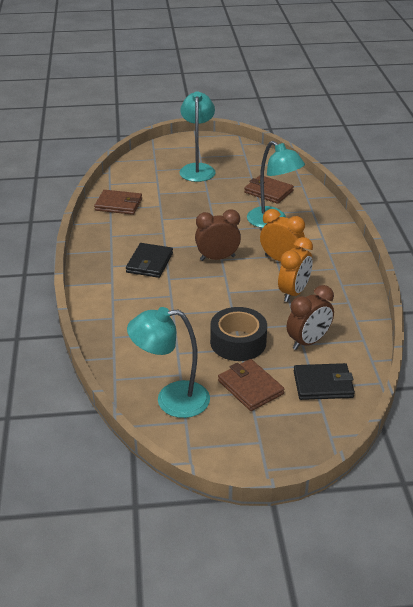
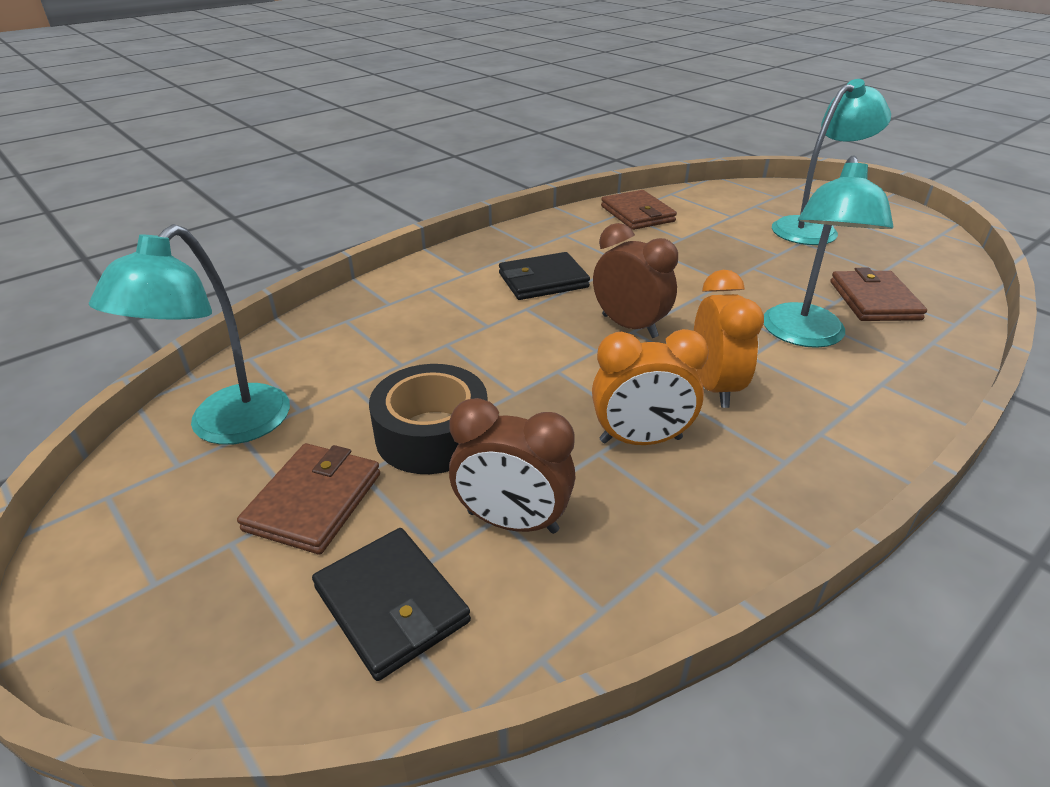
camera: 55 degrees right, 0 degrees up
turquoise lamp [127,307,210,418] -> turquoise lamp turned 120 degrees counterclockwise [89,224,290,445]

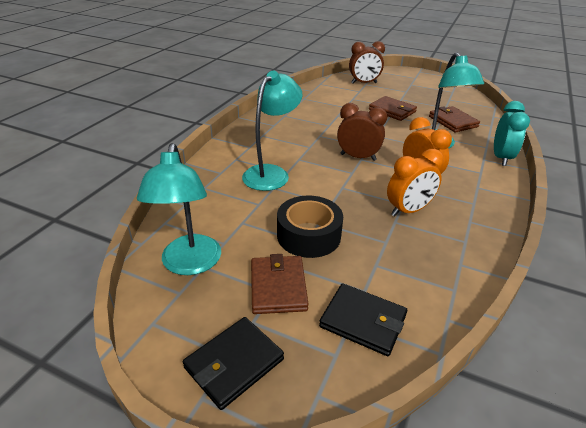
camera: 25 degrees left, 0 degrees up
brown clock [449,398,575,534] -> brown clock moved to [349,41,385,84]
black wallet [499,252,590,300] -> black wallet moved to [183,317,284,410]
brown wallet [601,190,677,230] -> brown wallet moved to [369,96,417,121]
turquoise lamp [772,79,891,245] -> turquoise lamp moved to [242,71,302,191]
none -> turquoise clock [494,101,530,166]

